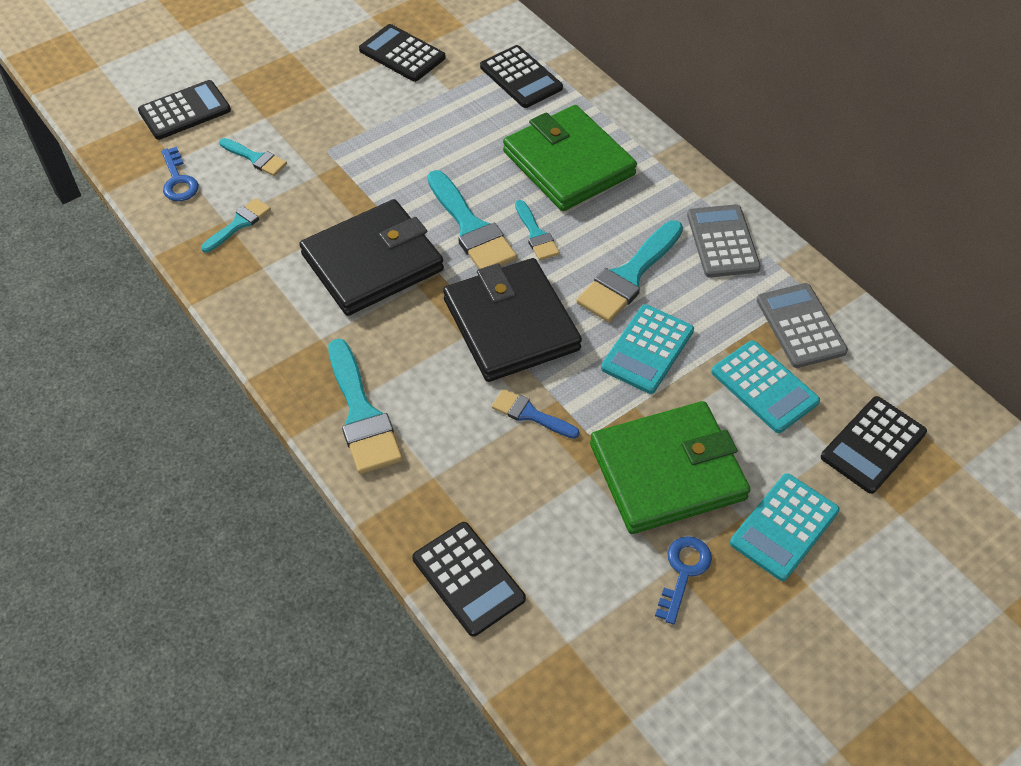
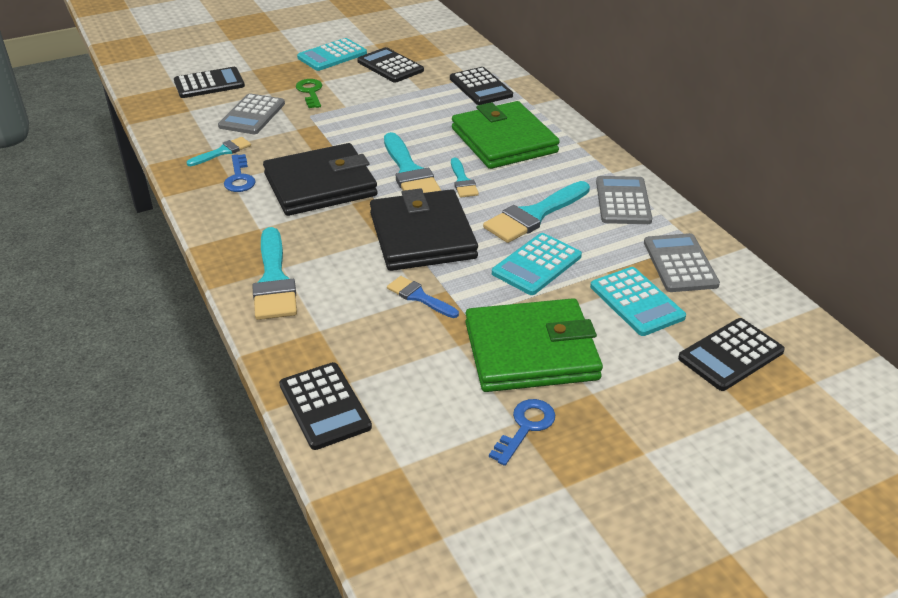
camera: 10 degrees right, 15 degrees down
blue key [161,147,199,201] -> blue key moved to [224,154,255,192]
turquoise brush [219,138,287,176] -> grey calculator [218,93,285,134]
turquoise calculator [730,473,840,581] -> turquoise calculator moved to [297,38,367,71]
none -> green key [296,79,322,108]

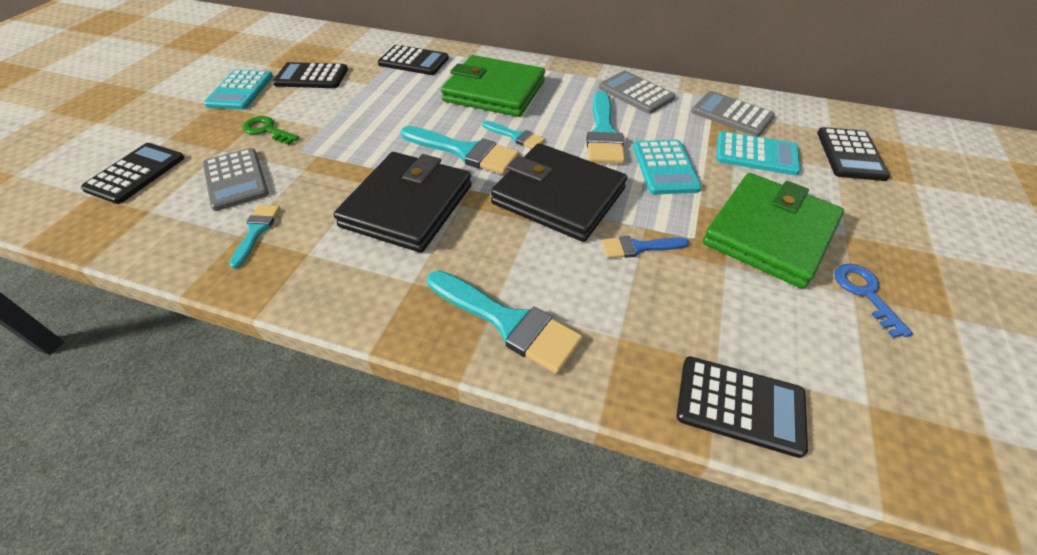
camera: 45 degrees left, 10 degrees up
blue key [224,154,255,192] -> none

